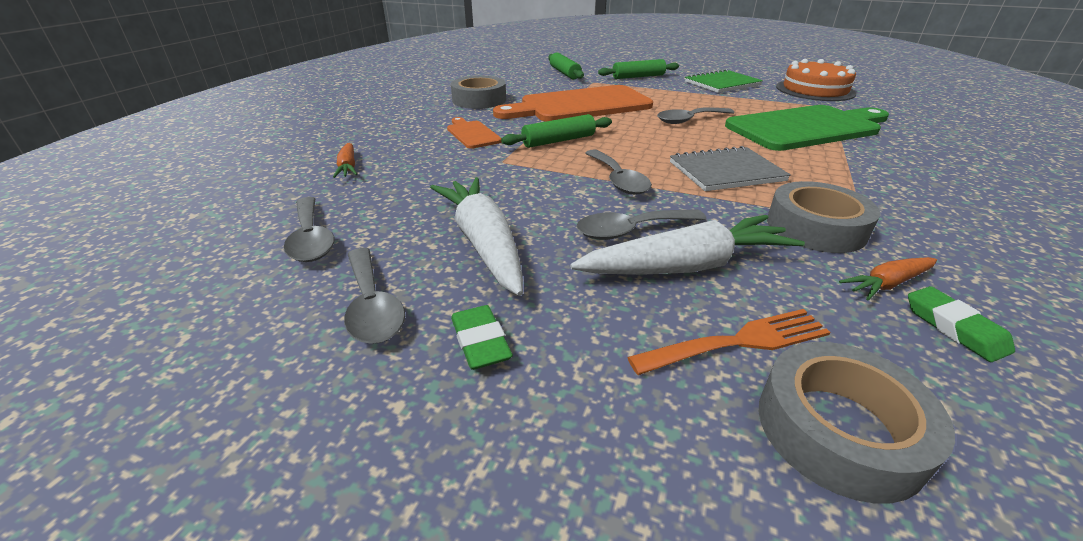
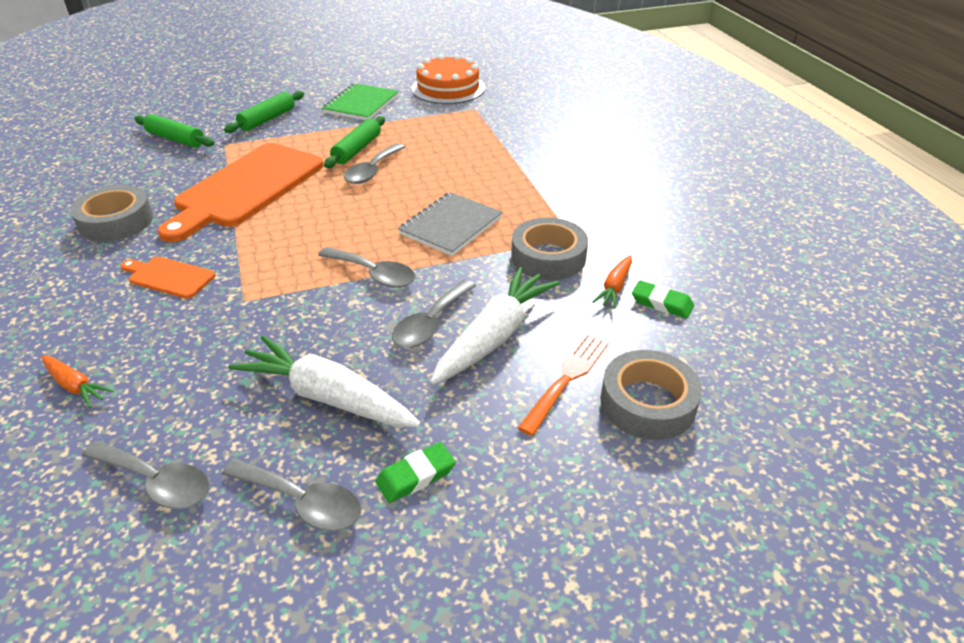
camera: 40 degrees left, 5 degrees up
green eraser [451,305,513,370] -> green eraser turned 60 degrees counterclockwise [376,442,456,503]
green rolling pin [501,114,612,148] -> green rolling pin moved to [324,116,385,168]
green cutting board [725,105,889,151] -> none

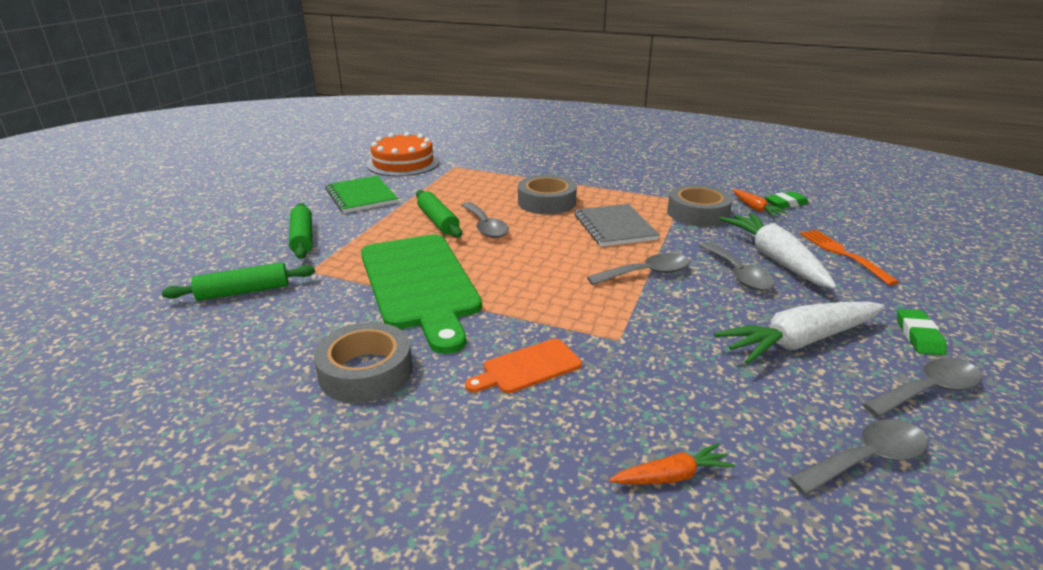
camera: 50 degrees left, 10 degrees down
orange cutting board [158,143,323,242] -> green cutting board [361,234,482,354]
grey tape [601,350,702,440] -> grey tape moved to [518,175,577,215]

